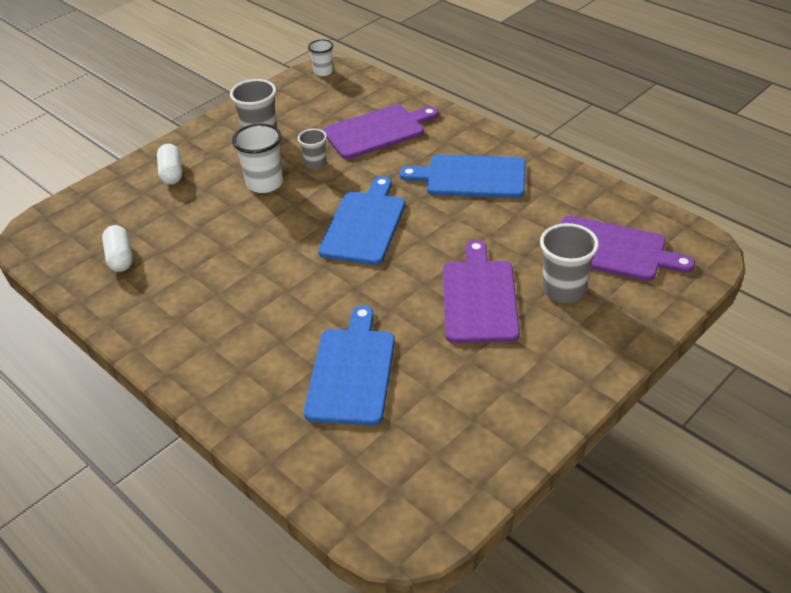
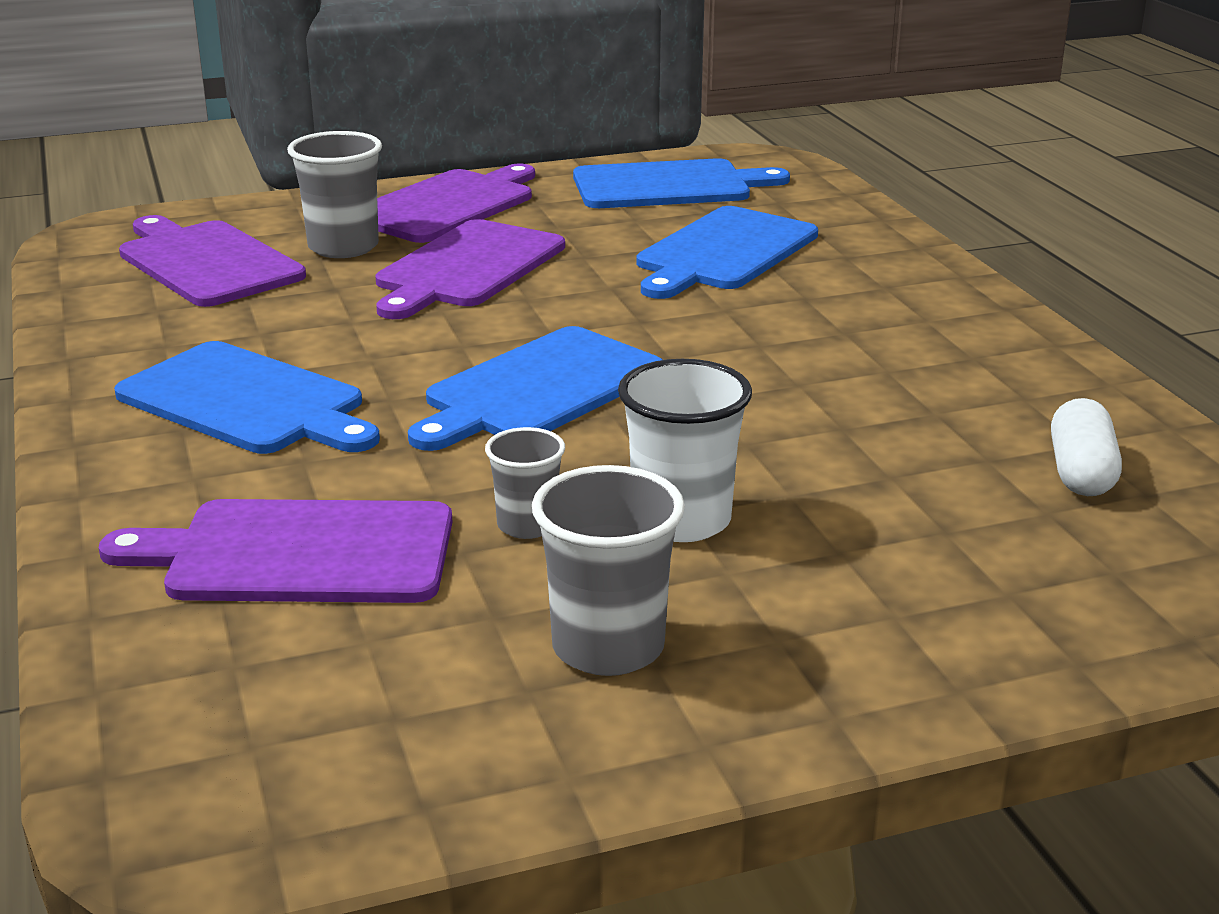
camera: 155 degrees left, 15 degrees down
white capsule [157,144,182,185] -> none
white cup [308,40,333,76] -> none
none -> purple cutting board [377,164,535,243]
none -> blue cutting board [573,158,790,208]

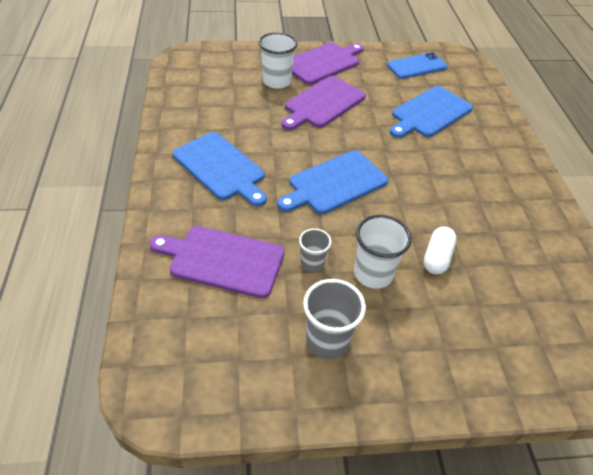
camera: 10 degrees right, 20 degrees up
purple cutting board [119,215,306,307] -> none
grey cup [287,131,382,258] -> white cup [259,32,297,89]
blue cutting board [573,158,790,208] -> blue phone [387,52,447,79]
white capsule [1051,398,1122,496] -> white capsule moved to [424,226,457,274]

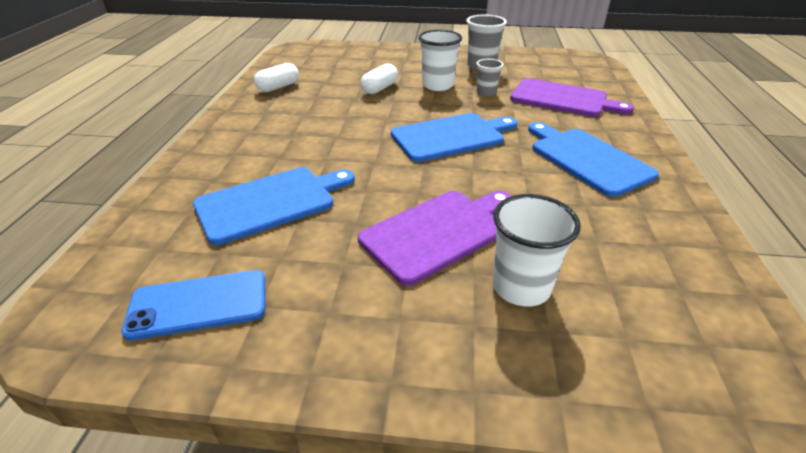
camera: 165 degrees left, 10 degrees down
purple cutting board [292,43,364,85] -> none
none -> white capsule [254,63,299,92]

